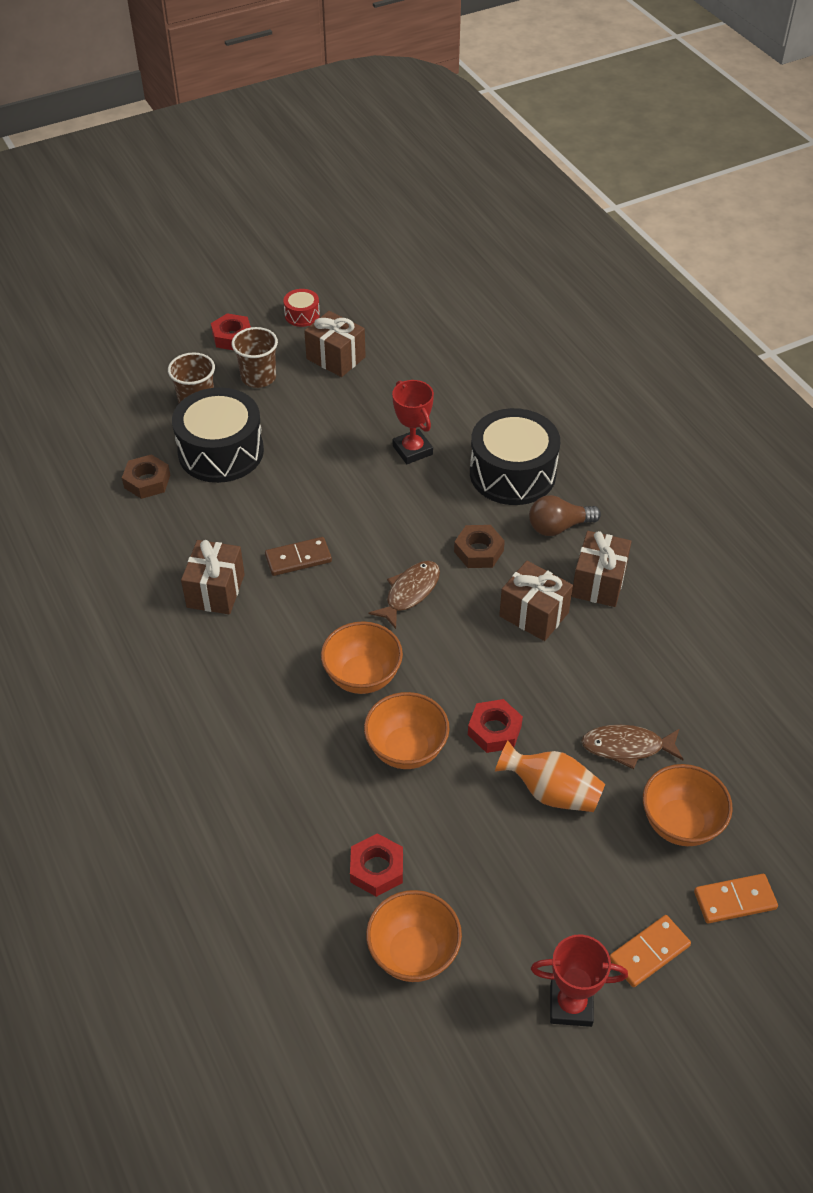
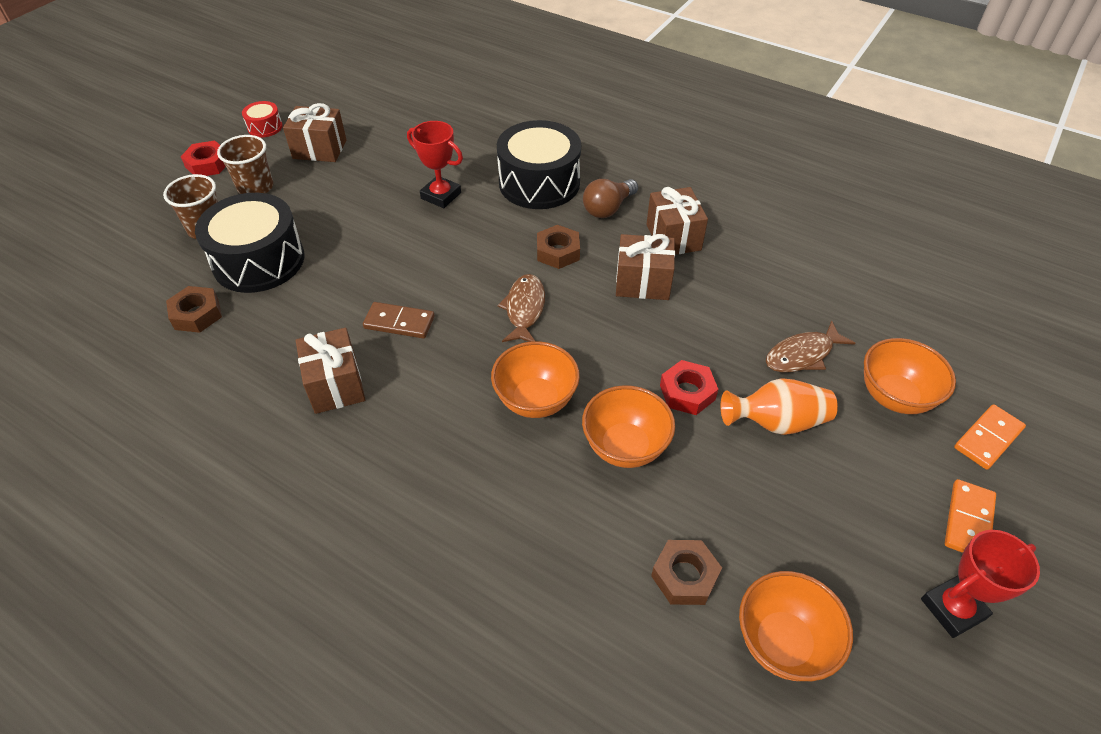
camera: 30 degrees left, 0 degrees up
brown domino [265,537,332,576] -> brown domino turned 60 degrees clockwise [363,302,435,339]
red nut [350,833,403,897] -> brown nut [651,540,722,605]

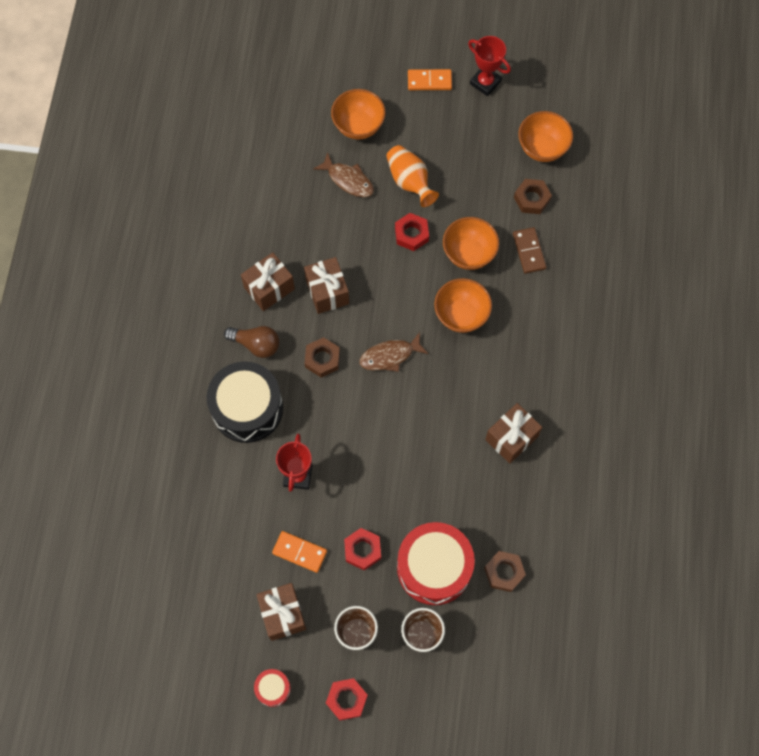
camera: 115 degrees left, 20 degrees up
black drum [195,193,305,293] -> red drum [397,522,475,605]
brown domino [363,302,435,339] -> brown domino moved to [513,227,547,274]
orange domino [954,404,1026,470] -> orange domino moved to [272,531,327,573]
none -> red nut [344,528,381,571]

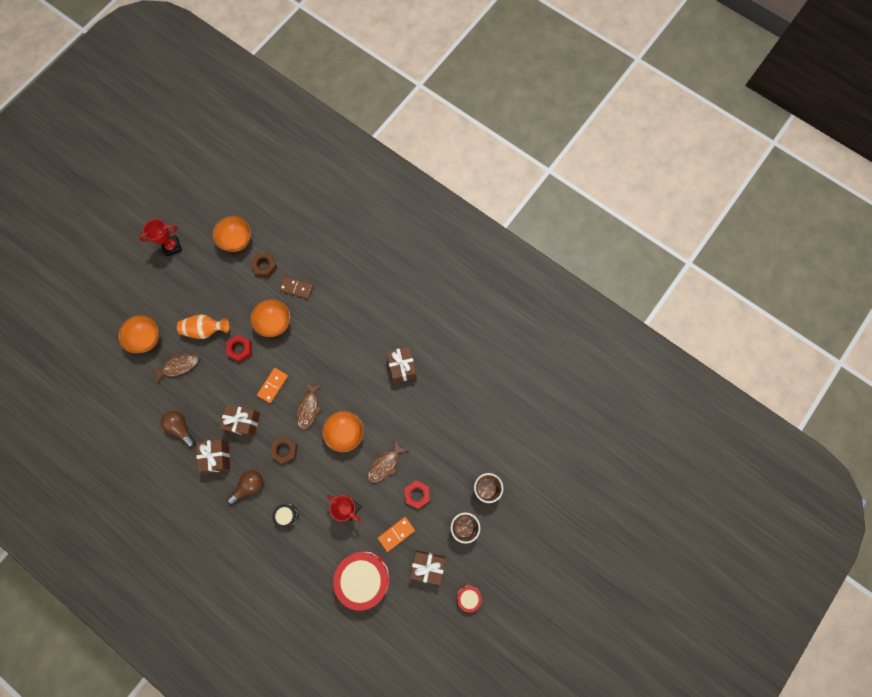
camera: 60 degrees left, 5 degrees up
black drum [207,361,283,443] -> black drum [272,504,299,528], size x0.45
red nut [326,678,368,721] -> none
red drum [397,522,475,605] -> red drum moved to [333,551,390,611]
orange domino [408,69,452,90] -> orange domino moved to [257,368,288,403]
orange bowl [434,278,492,333] -> orange bowl moved to [322,411,364,452]
brown nut [484,551,526,592] -> none
none -> brown light bulb [161,411,195,447]
none -> brown fish [367,440,408,483]

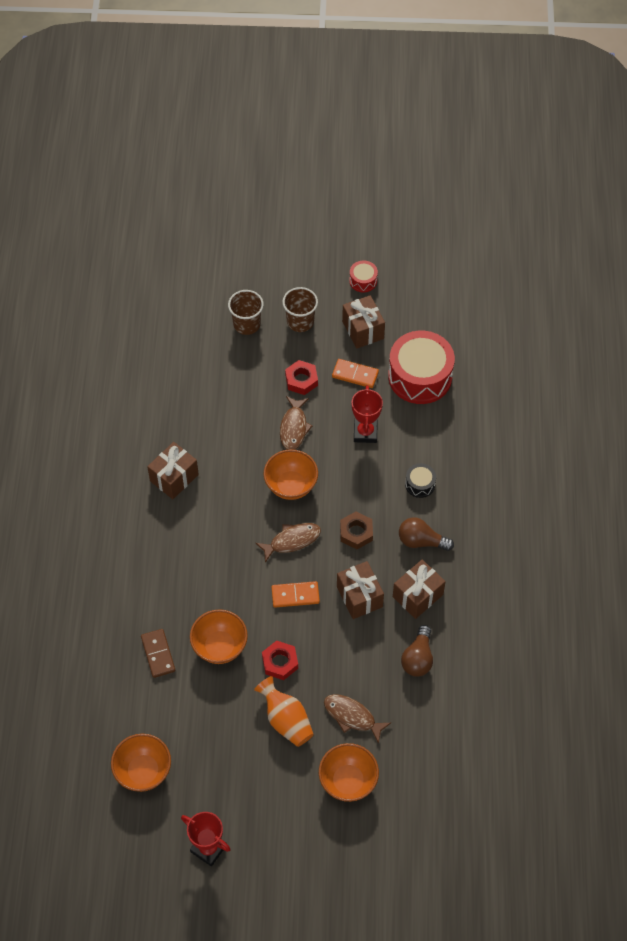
camera: 125 degrees left, 15 degrees down
brown nut [250,253,278,277] -> none
brown fish [367,440,408,483] -> brown fish turned 90 degrees clockwise [280,396,312,450]

